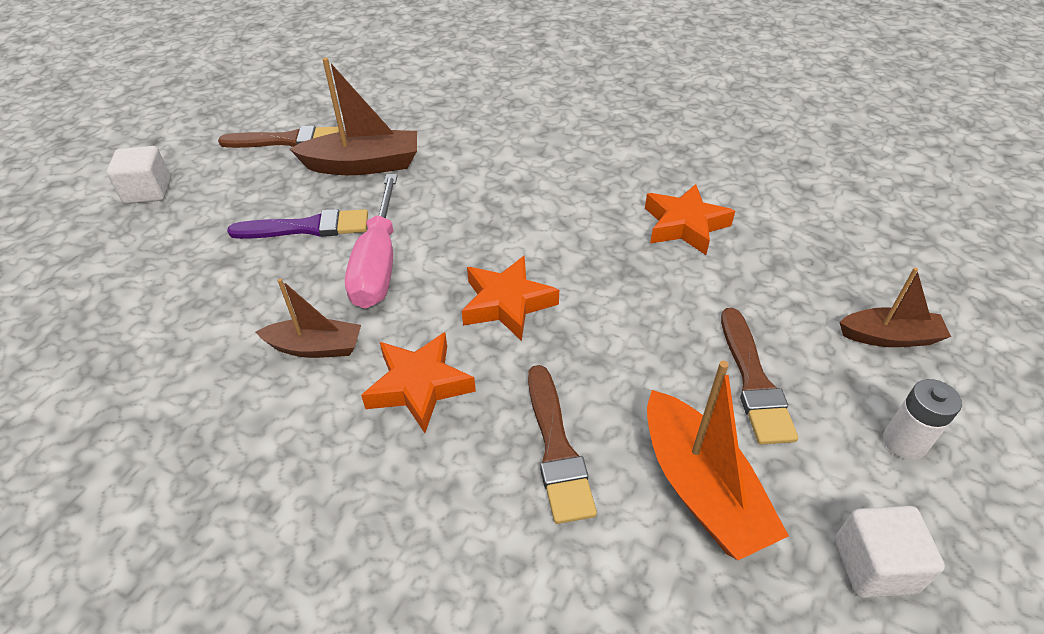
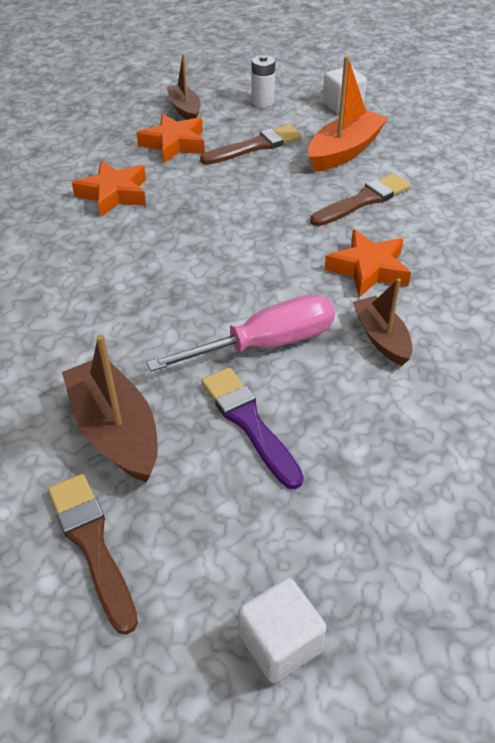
camera: 115 degrees left, 0 degrees up
orange star [462,255,559,341] -> orange star moved to [137,113,205,163]

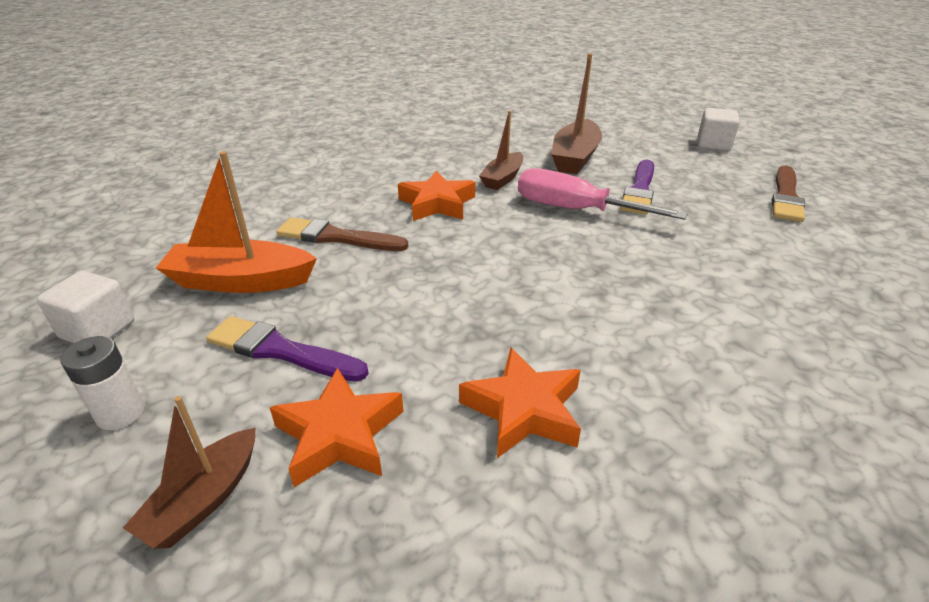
camera: 130 degrees left, 10 degrees down
brown boat [62,334,158,483] -> brown boat moved to [552,53,602,174]
brown brush [200,125,302,165] -> purple brush [206,316,369,382]

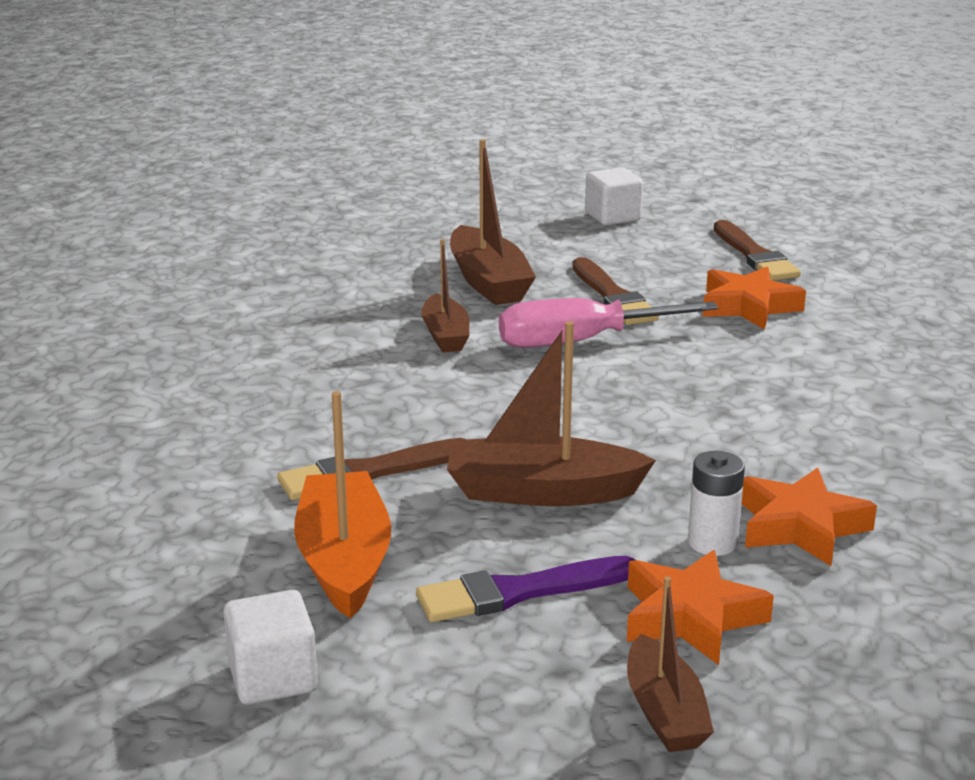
camera: 40 degrees left, 10 degrees down
white battery [61,336,145,430] -> white battery moved to [688,451,745,556]
orange boat [156,151,317,293] -> orange boat turned 120 degrees clockwise [294,391,391,619]
orange star [398,171,475,221] -> orange star moved to [703,267,806,330]
purple brush [620,160,654,215] -> brown brush [572,257,659,325]
none -> brown boat [447,321,656,506]

